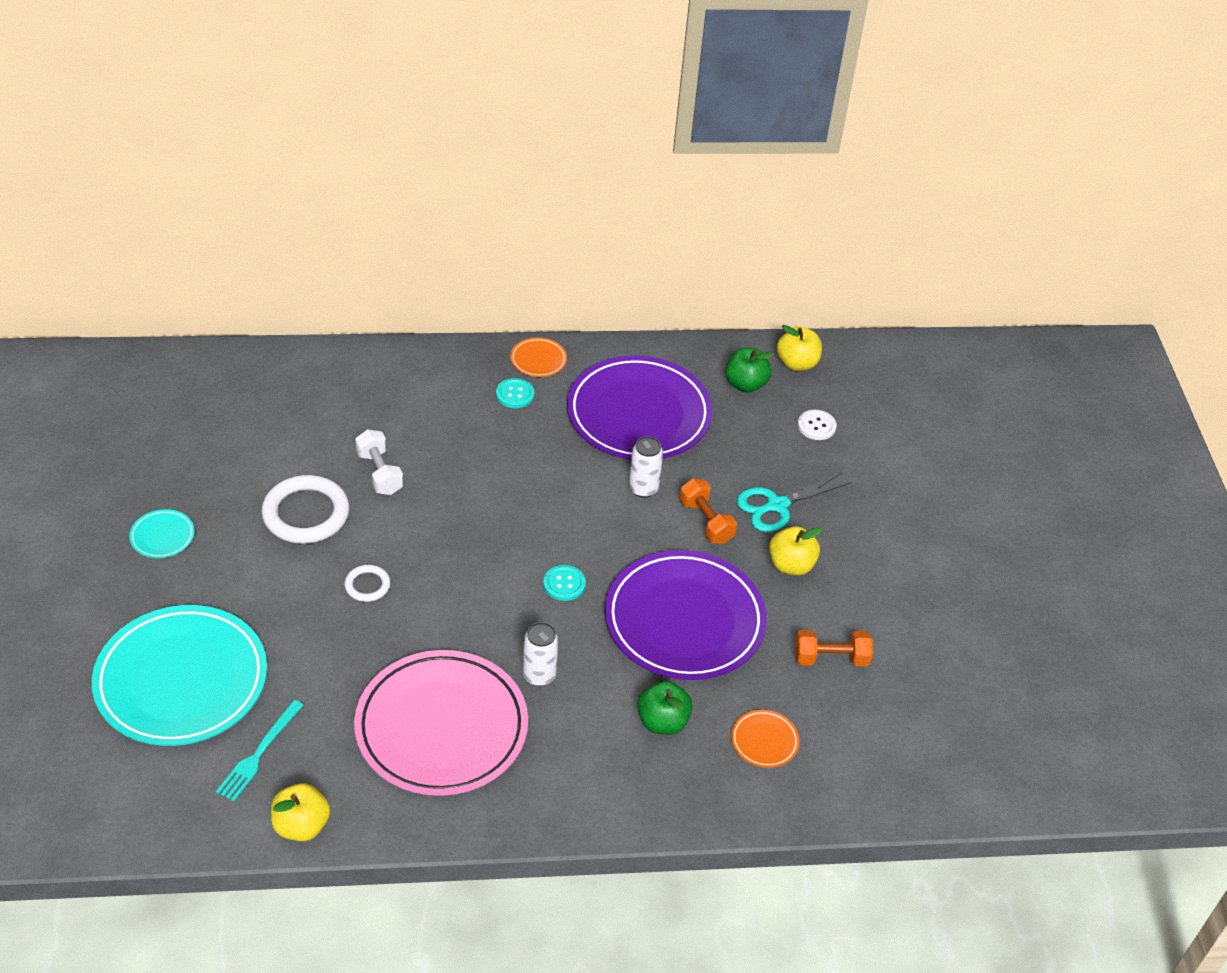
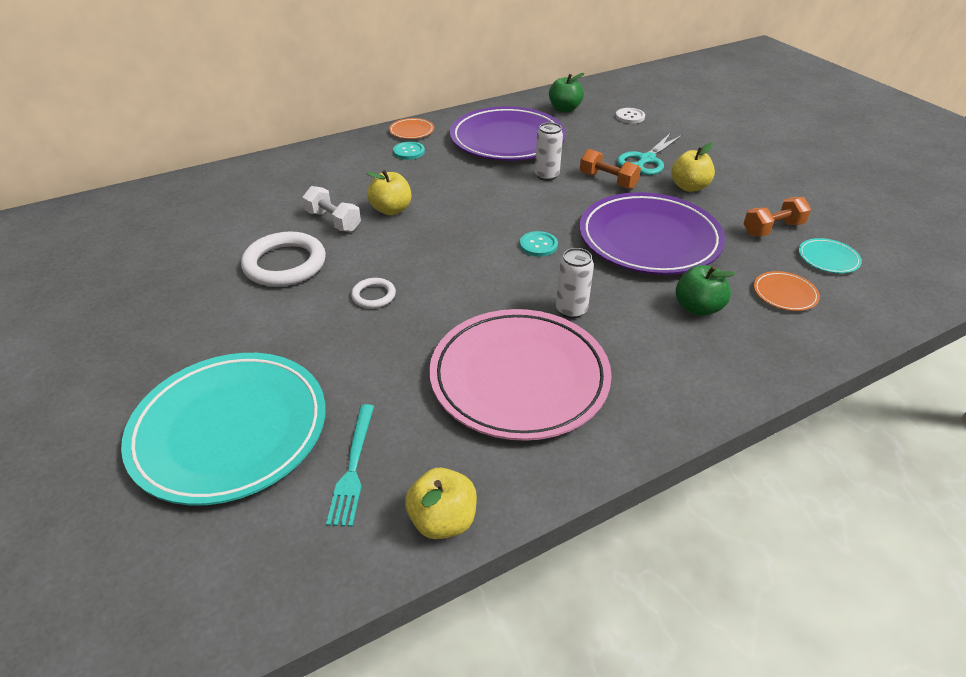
camera: 20 degrees left, 5 degrees down
turquoise plate [129,509,195,558] -> turquoise plate moved to [799,238,862,274]
yellow apple [777,325,822,371] -> yellow apple moved to [366,170,411,215]

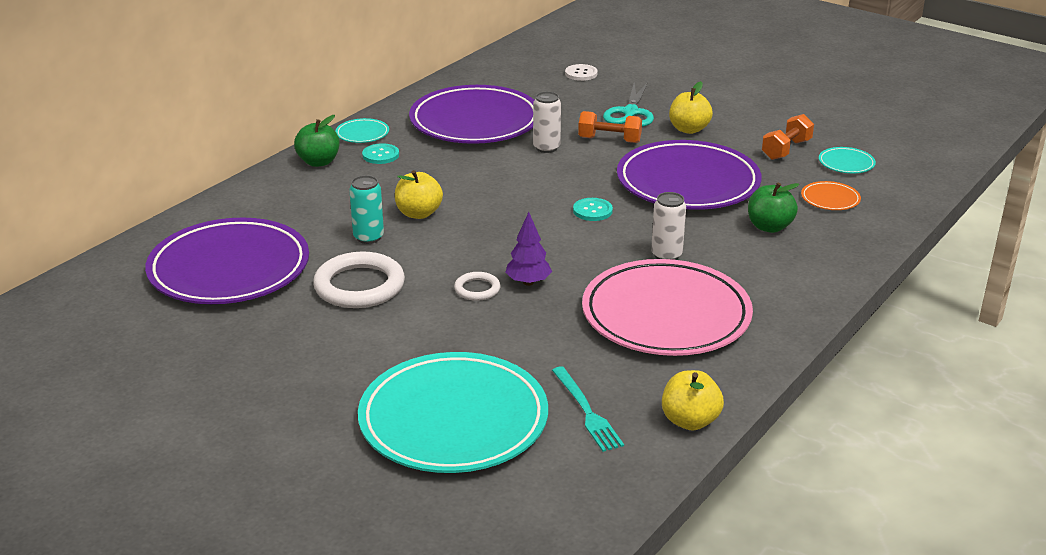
camera: 25 degrees left, 10 degrees down
white dumbbell [302,186,361,232] -> turquoise can [349,175,384,244]
orange plate [389,118,434,139] -> turquoise plate [335,118,389,143]
green apple [549,73,584,113] -> green apple moved to [294,115,340,167]
none -> purple plate [145,218,309,304]
none -> purple tree [505,212,552,286]

